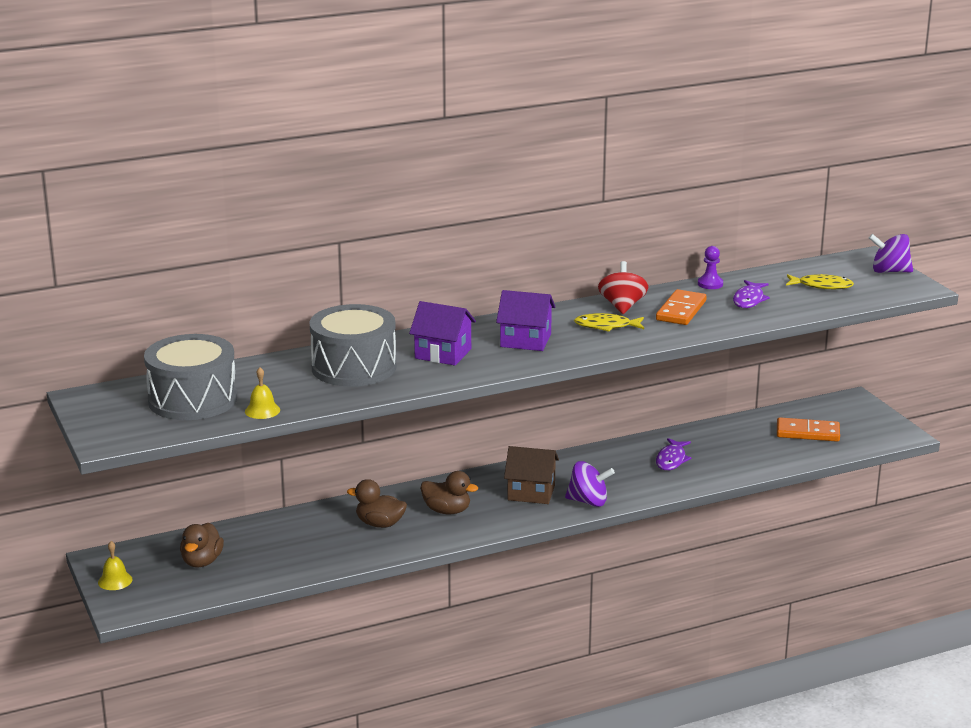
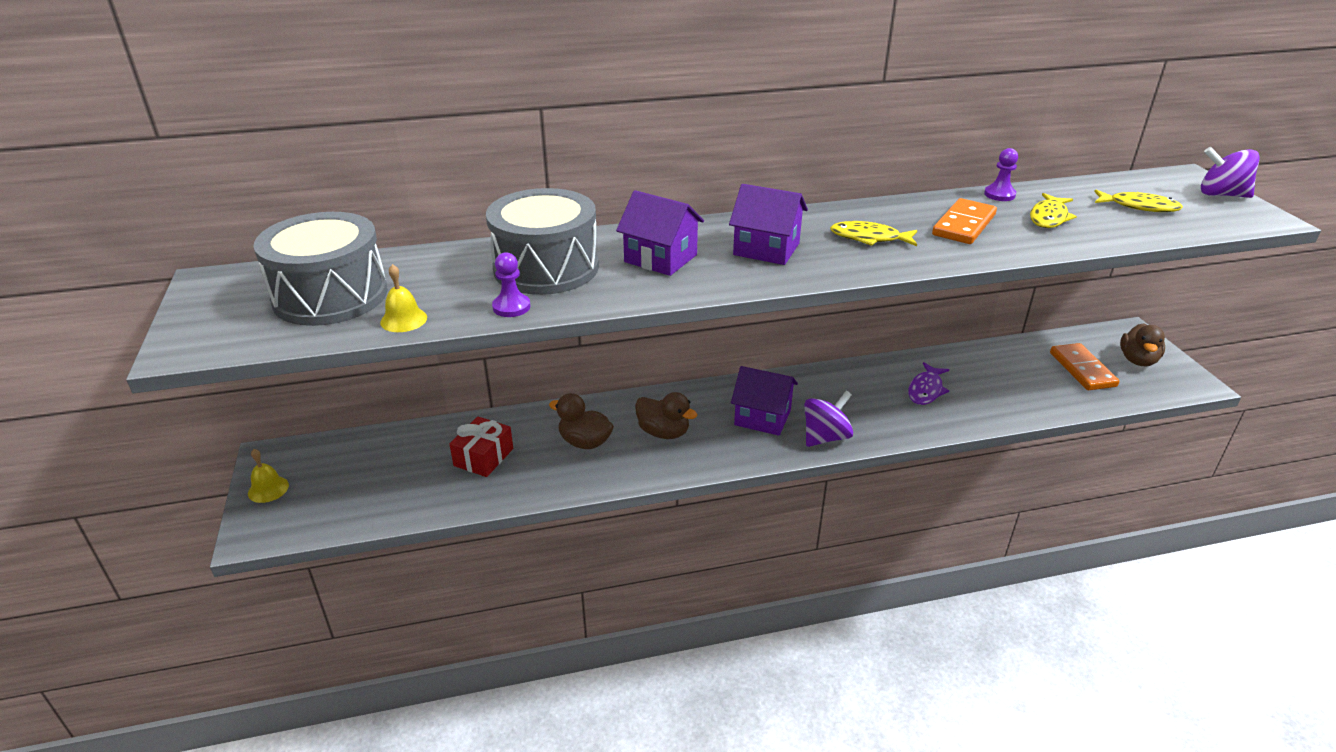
camera: 10 degrees right, 10 degrees up
brown duck [180,523,224,567] -> brown duck moved to [1120,324,1165,366]
brown house [504,446,559,504] -> purple house [731,366,798,436]
purple spinning top [565,461,615,507] -> purple spinning top turned 60 degrees counterclockwise [804,391,853,447]
red spinning top [598,261,648,314] -> none
purple fish [733,280,770,308] -> yellow fish [1030,193,1077,228]
orange domino [777,417,840,442] -> orange domino turned 60 degrees clockwise [1050,343,1120,390]
none -> red gift [449,416,513,477]
none -> purple pawn [492,252,530,317]

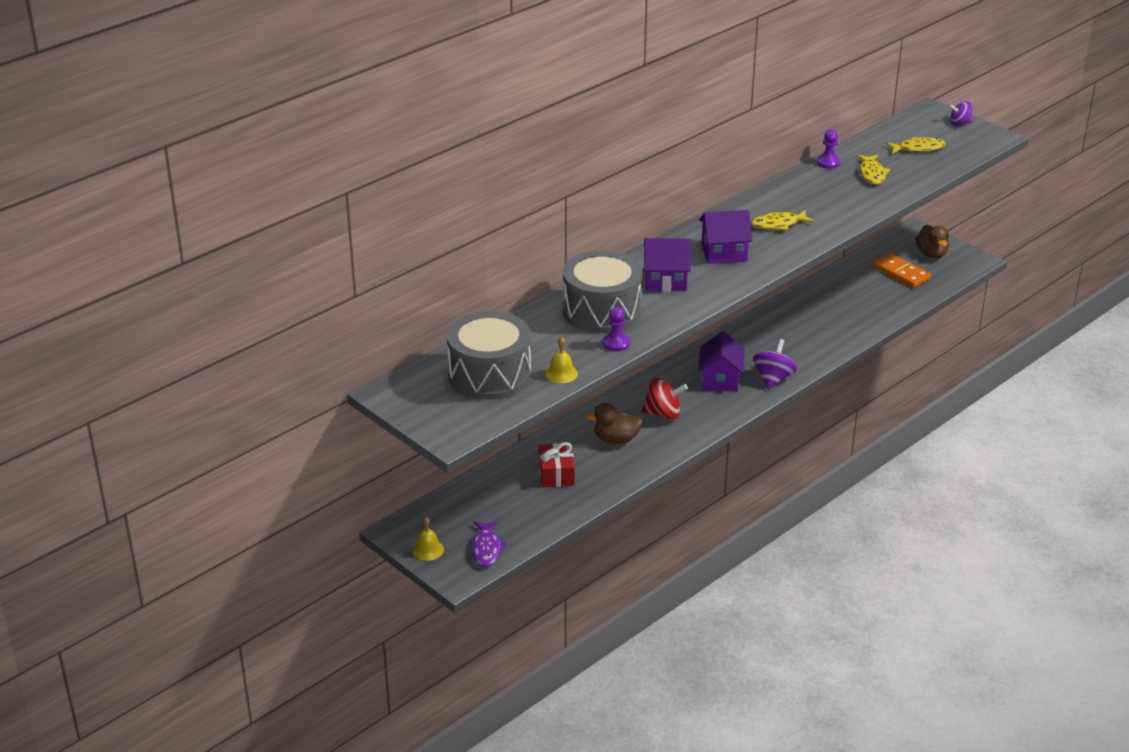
camera: 30 degrees left, 0 degrees up
brown duck [635,392,698,439] -> red spinning top [642,378,688,420]
purple house [731,366,798,436] -> purple house turned 75 degrees counterclockwise [698,331,745,392]
purple fish [908,362,949,405] -> purple fish moved to [471,520,507,567]
orange domino [932,198,997,244] -> none
purple spinning top [1201,147,1260,198] -> purple spinning top [949,101,973,126], size x0.65

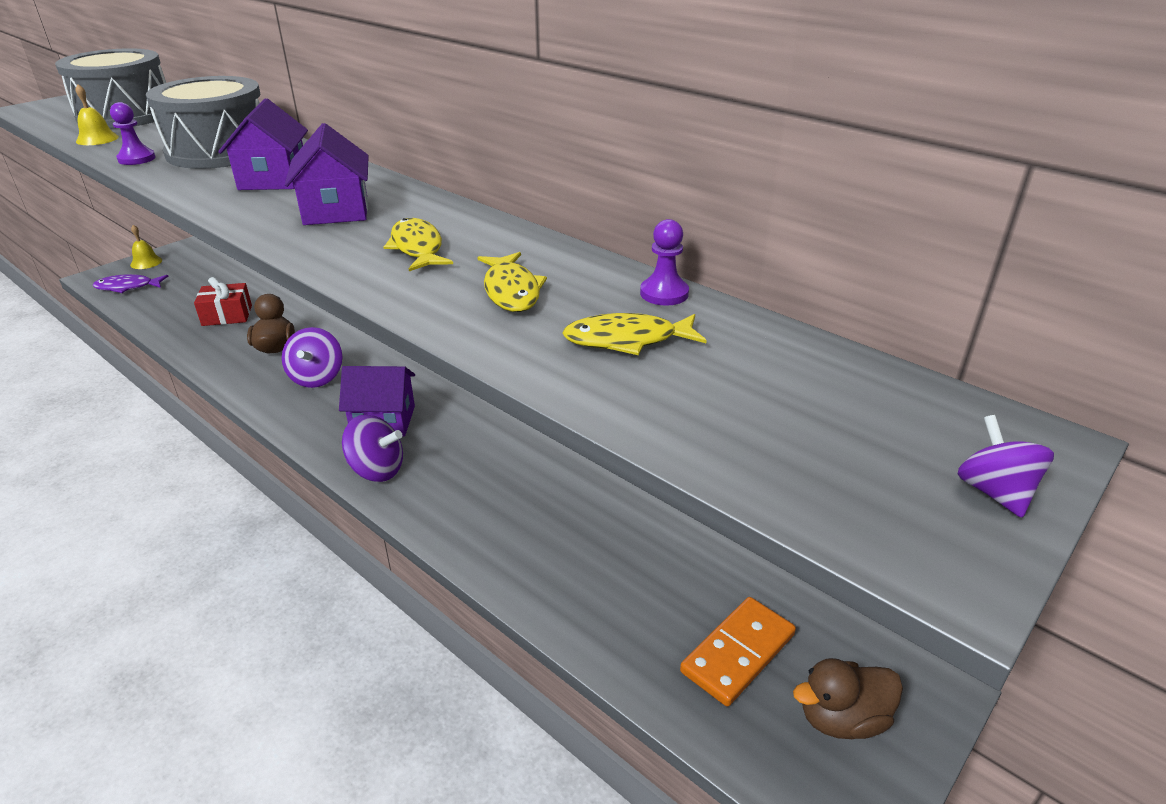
camera: 85 degrees right, 0 degrees up
red spinning top [642,378,688,420] -> purple spinning top [282,327,342,388]
yellow fish [886,137,946,154] -> yellow fish moved to [477,252,547,312]

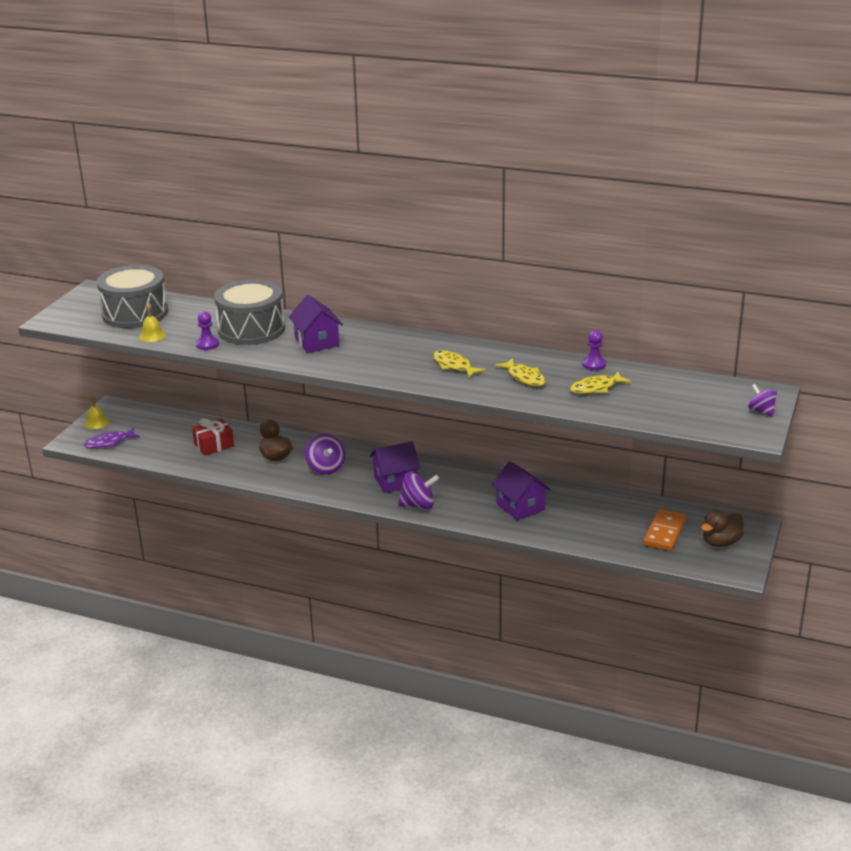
camera: 20 degrees left, 5 degrees down
purple house [285,123,369,225] -> purple house moved to [492,461,551,521]

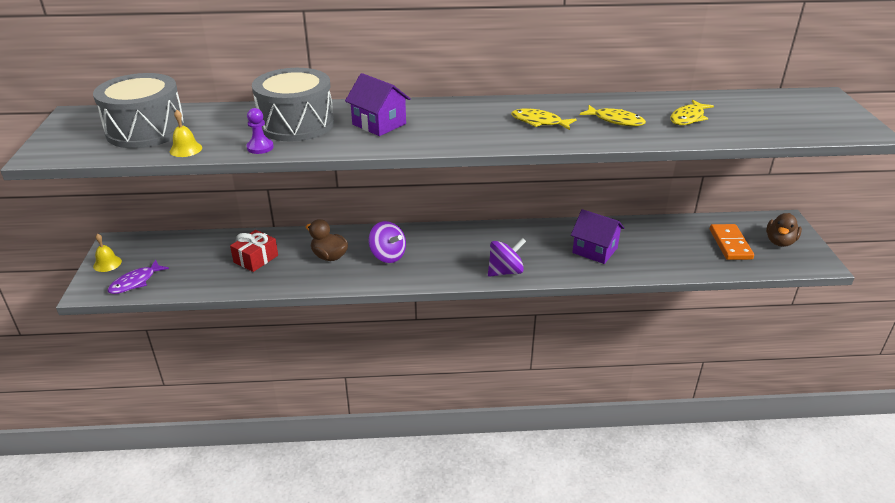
camera: 25 degrees left, 5 degrees up
purple house [370,441,420,493] -> none
purple pawn [582,330,606,371] -> none
purple spinning top [748,384,777,417] -> none

